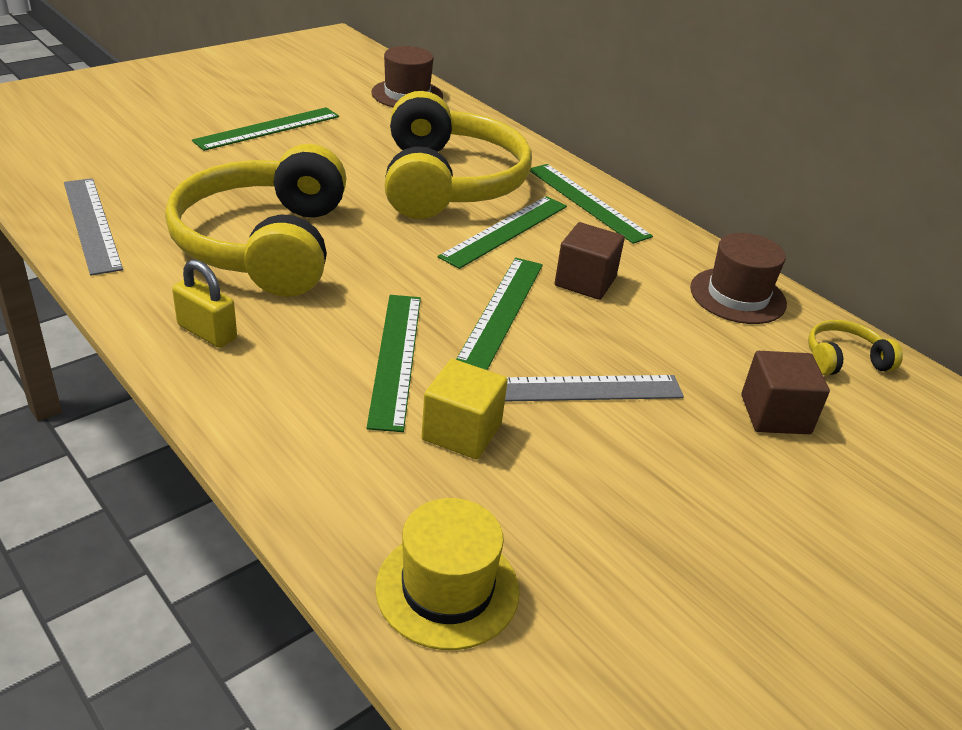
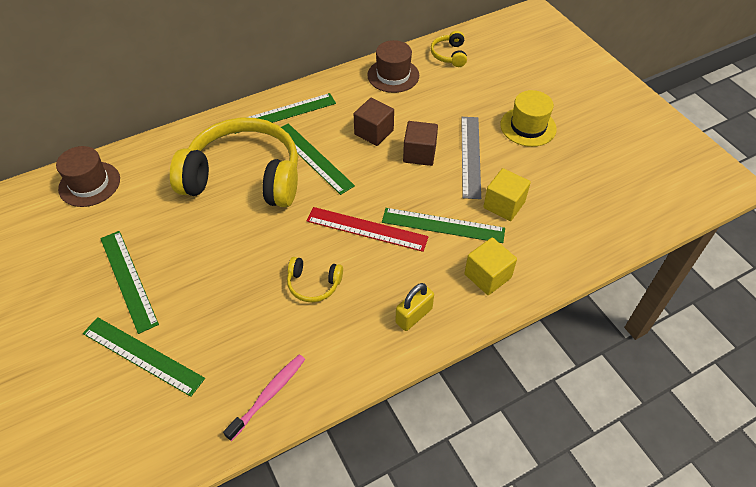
camera: 75 degrees left, 15 degrees up
grey ruler [64,178,123,276] -> pink toothbrush [223,354,305,441]
yellow headphones [165,144,346,297] -> yellow headphones [287,257,343,302], size x0.41
yellow hat [375,498,520,650] -> yellow hat moved to [500,90,557,147]
green ruler [456,258,543,370] -> green ruler moved to [83,317,205,397]
brown cube [741,351,830,434] -> brown cube moved to [403,121,438,166]
none -> red ruler [307,207,429,252]
none -> yellow cube [464,237,517,295]

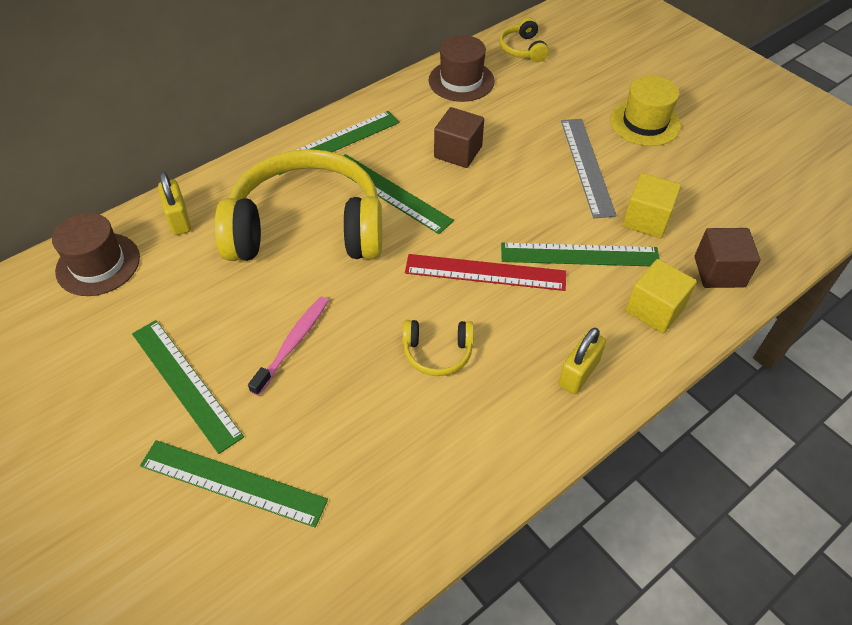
camera: 10 degrees left, 0 degrees up
pink toothbrush [223,354,305,441] -> pink toothbrush moved to [248,296,329,396]
brown cube [403,121,438,166] -> brown cube moved to [694,228,760,288]
none -> yellow padlock [158,172,191,235]

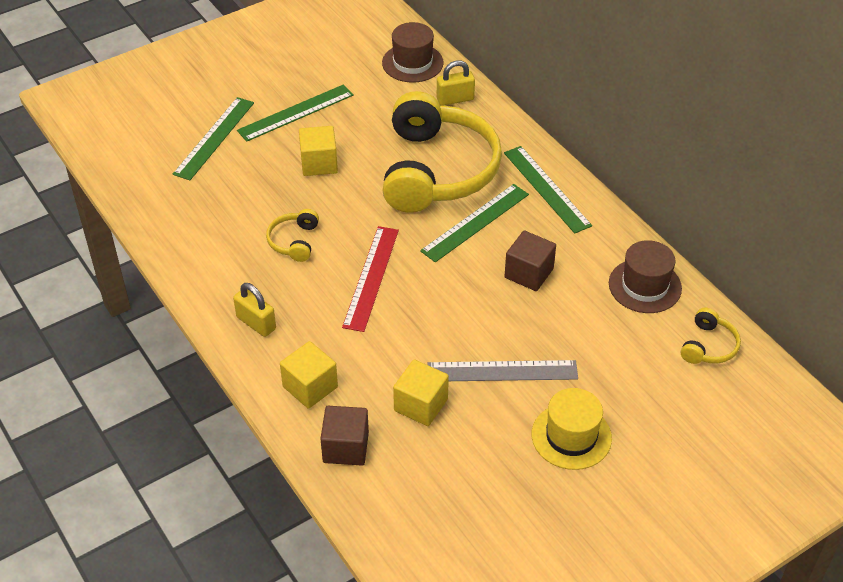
camera: 95 degrees right, 5 degrees down
pink toothbrush [248,296,329,396] -> yellow cube [299,126,338,176]
yellow headphones [499,18,549,62] -> yellow headphones turned 120 degrees clockwise [681,307,741,364]
green ruler [501,243,660,266] -> none

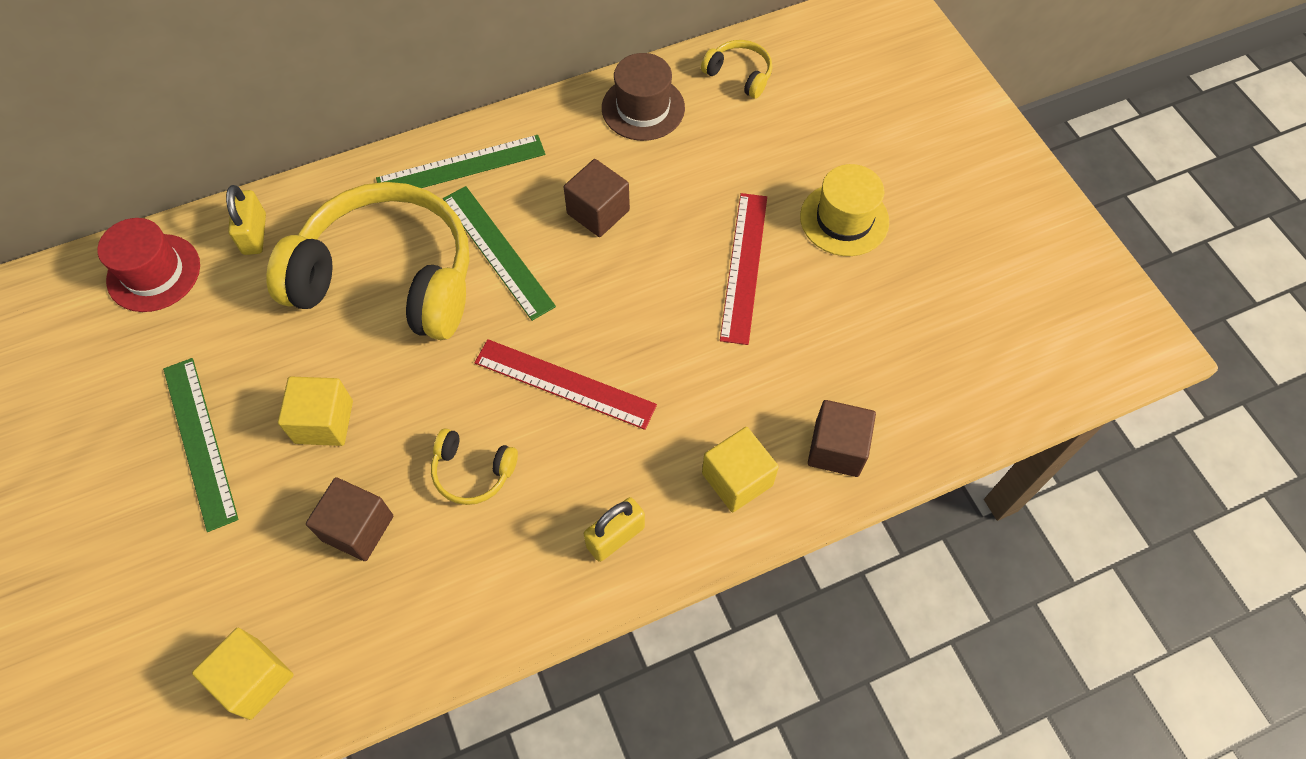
camera: 80 degrees left, 15 degrees up
green ruler [173,97,254,180] -> none
brown hat [382,22,444,83] -> red hat [97,218,200,312]
yellow cube [393,359,449,426] -> yellow cube moved to [192,628,294,720]
grey ruler [427,360,578,381] -> red ruler [720,193,767,345]
none -> brown cube [306,477,393,561]

